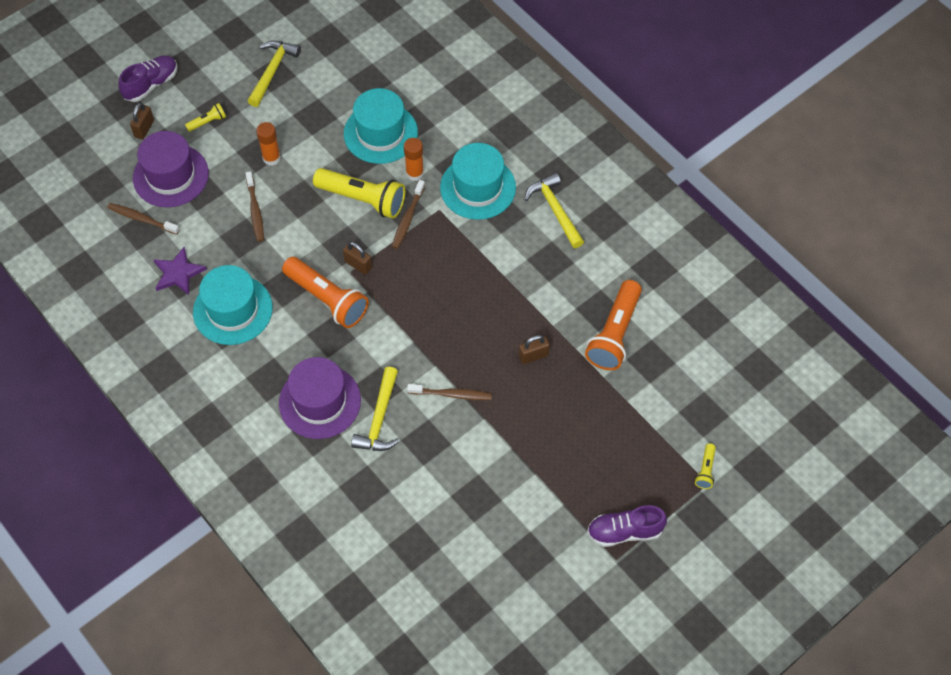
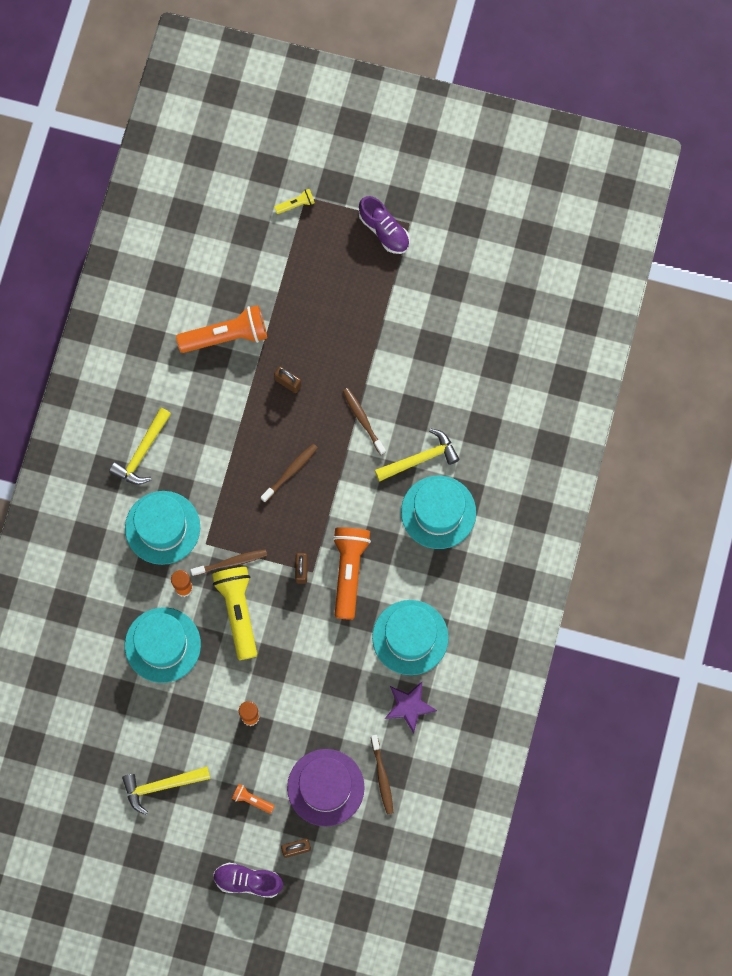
camera: 125 degrees left, 15 degrees up
yellow flashlight [185,103,226,132] -> orange flashlight [232,784,274,813]
brown toothbrush [246,171,264,242] -> brown toothbrush moved to [261,444,318,503]
purple hat [279,357,361,439] -> turquoise hat [401,476,476,549]

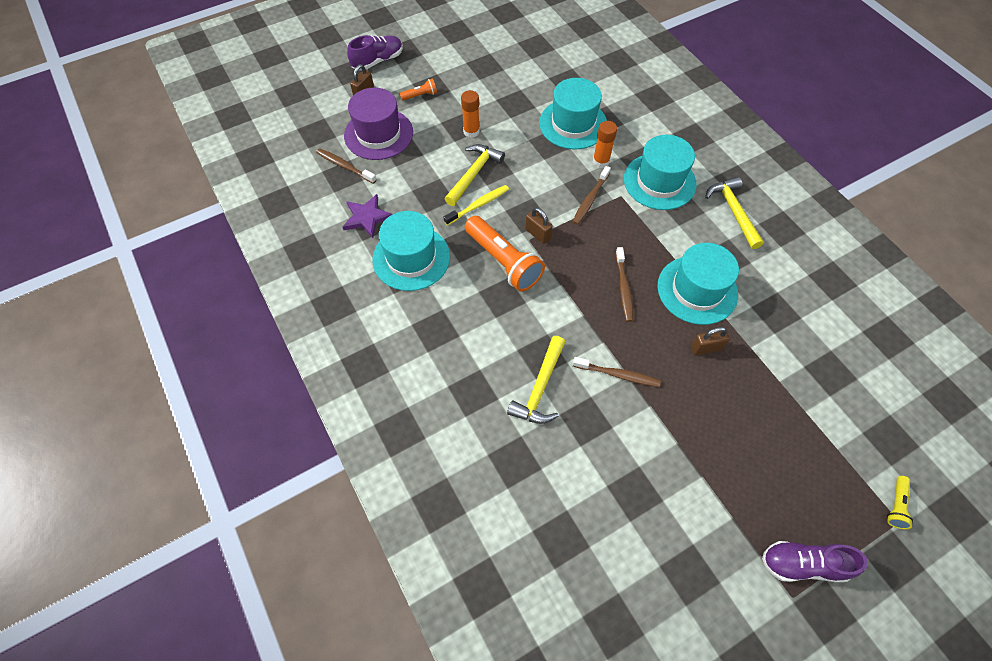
camera: 135 degrees right, 15 degrees down
yellow hammer [122,766,210,815] -> yellow hammer moved to [445,144,505,206]
orange flashlight [176,305,267,353] -> none
yellow flashlight [212,567,257,660] -> none
turquoise hat [401,476,476,549] -> turquoise hat moved to [657,243,739,325]
none -> yellow toothbrush [444,185,509,225]

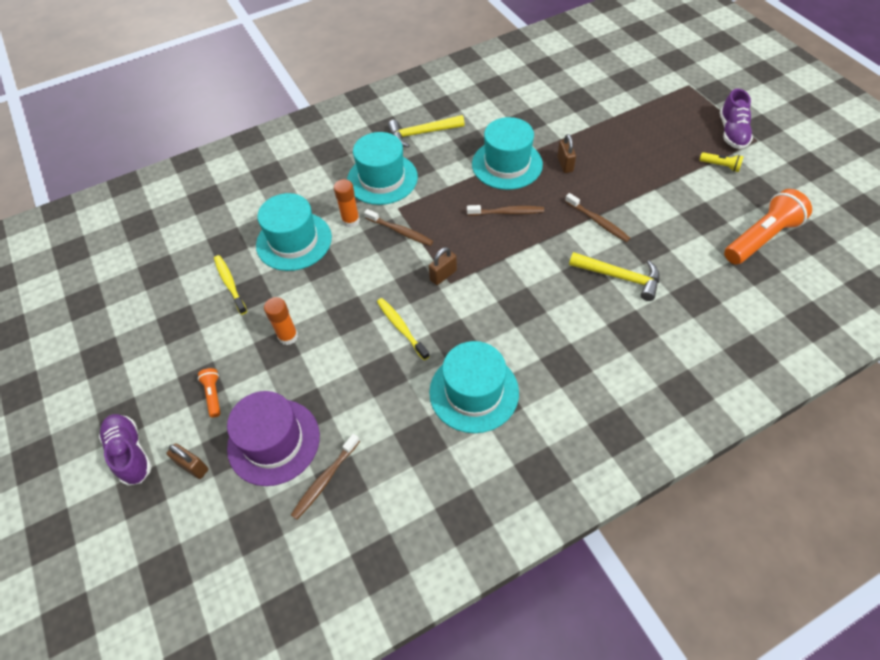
camera: 85 degrees left, 5 degrees down
purple star [343,194,393,238] -> none
yellow hammer [445,144,505,206] -> none
orange flashlight [465,216,545,292] -> orange flashlight moved to [724,189,812,265]
brown toothbrush [573,357,661,387] -> brown toothbrush turned 120 degrees clockwise [565,193,630,242]
yellow flashlight [887,476,913,529] -> yellow flashlight moved to [699,152,744,172]
none -> yellow toothbrush [214,255,247,315]

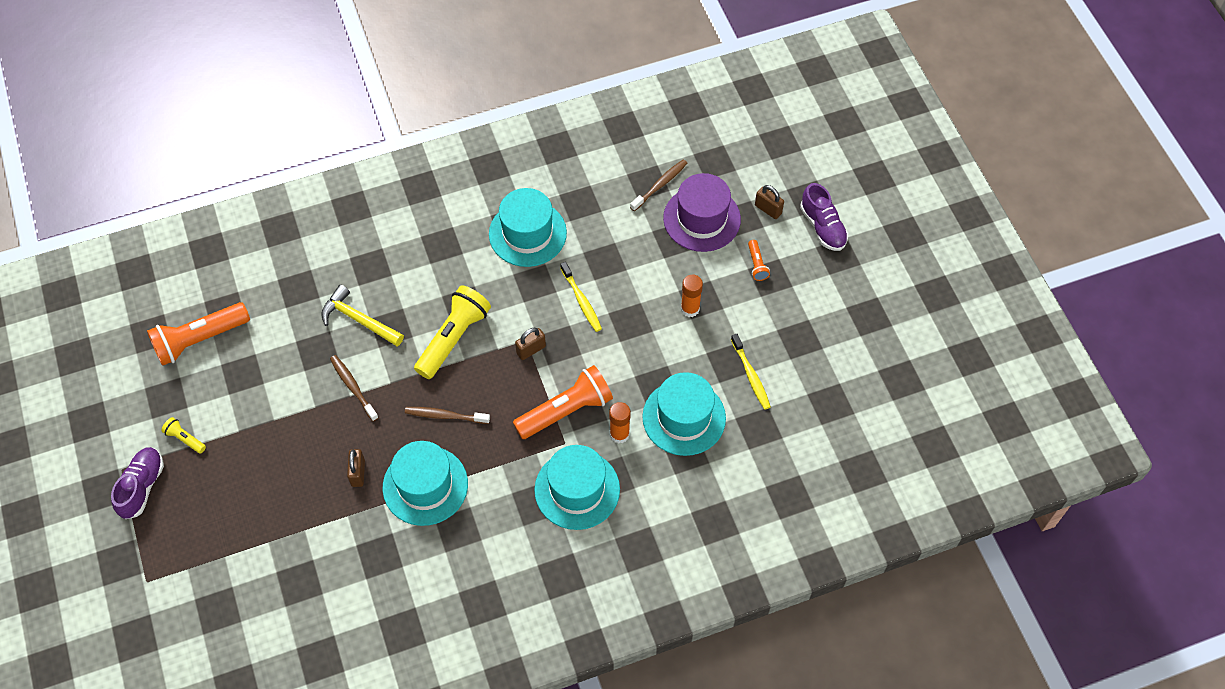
camera: 175 degrees left, 5 degrees up
brown toothbrush [364,209,433,246] -> orange flashlight [513,365,613,439]
yellow hammer [388,115,465,148] -> none
none -> yellow flashlight [414,285,491,379]

